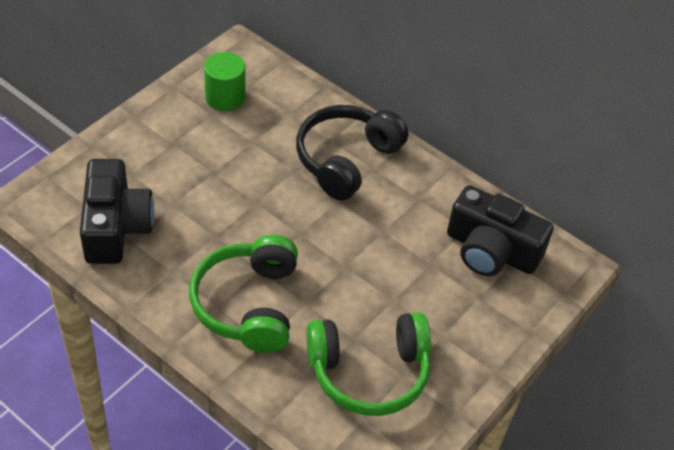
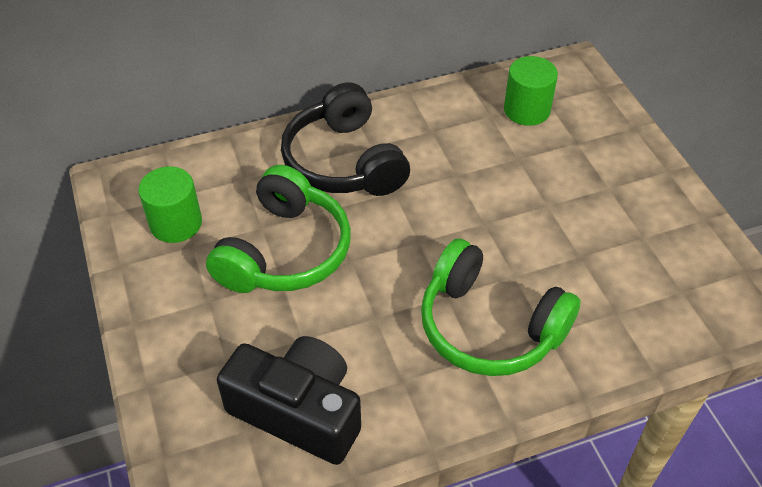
camera: 55 degrees left, 0 degrees up
green headphones [307,312,431,416] -> green headphones moved to [206,165,351,293]
black camera [447,185,554,276] -> green cylinder [504,56,558,126]

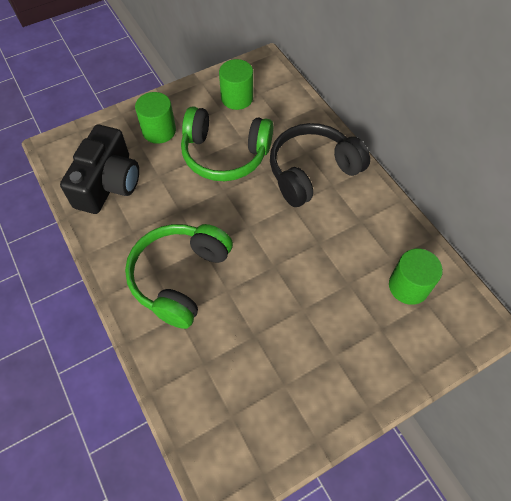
camera: 80 degrees right, 10 degrees up
none -> green cylinder [135,92,176,144]

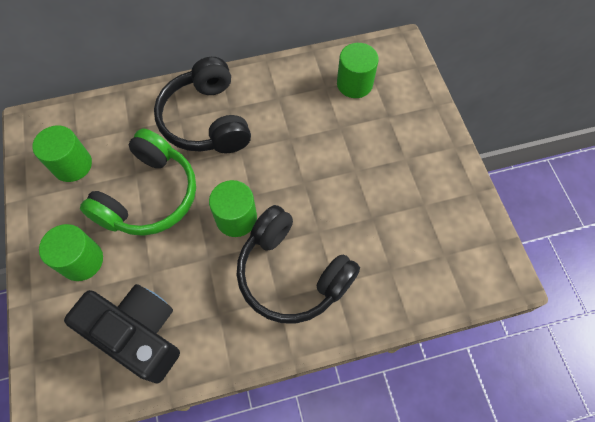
camera: 75 degrees left, 5 degrees up
green headphones [125,224,233,329] -> black headphones [237,205,360,324]
none -> green cylinder [209,180,257,237]

